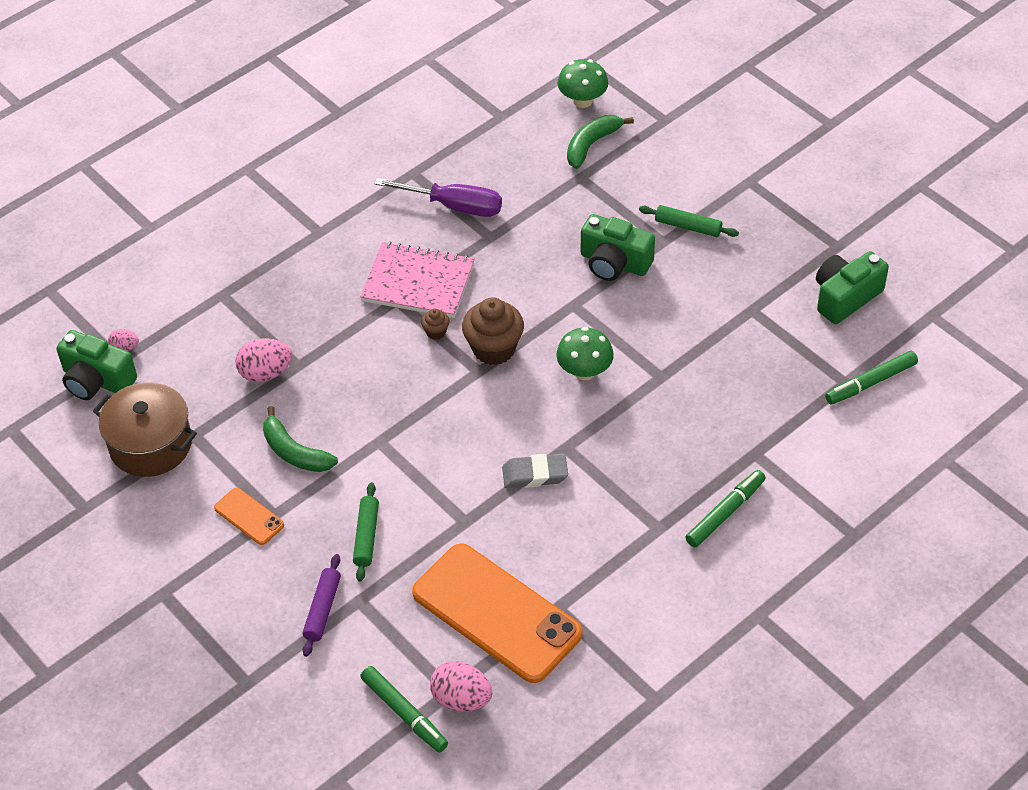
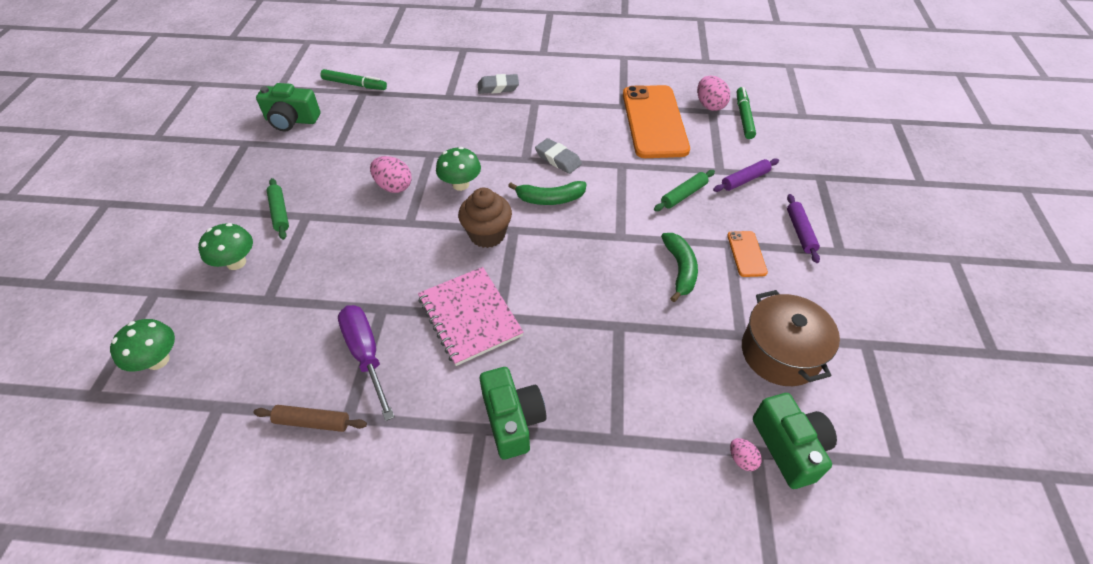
camera: 135 degrees left, 0 degrees up
pink egg [235,338,292,382] -> pink egg moved to [370,156,412,193]
brown cupcake [421,309,450,340] -> none
green banana [567,115,634,169] -> green banana moved to [508,181,587,205]
green camera [581,214,655,281] -> green camera moved to [480,367,547,460]
green marker [685,470,766,547] -> grey eraser [478,74,519,94]
none -> green mushroom [198,223,253,270]
none -> brown rolling pin [253,405,367,432]
none -> purple rolling pin [787,194,820,263]

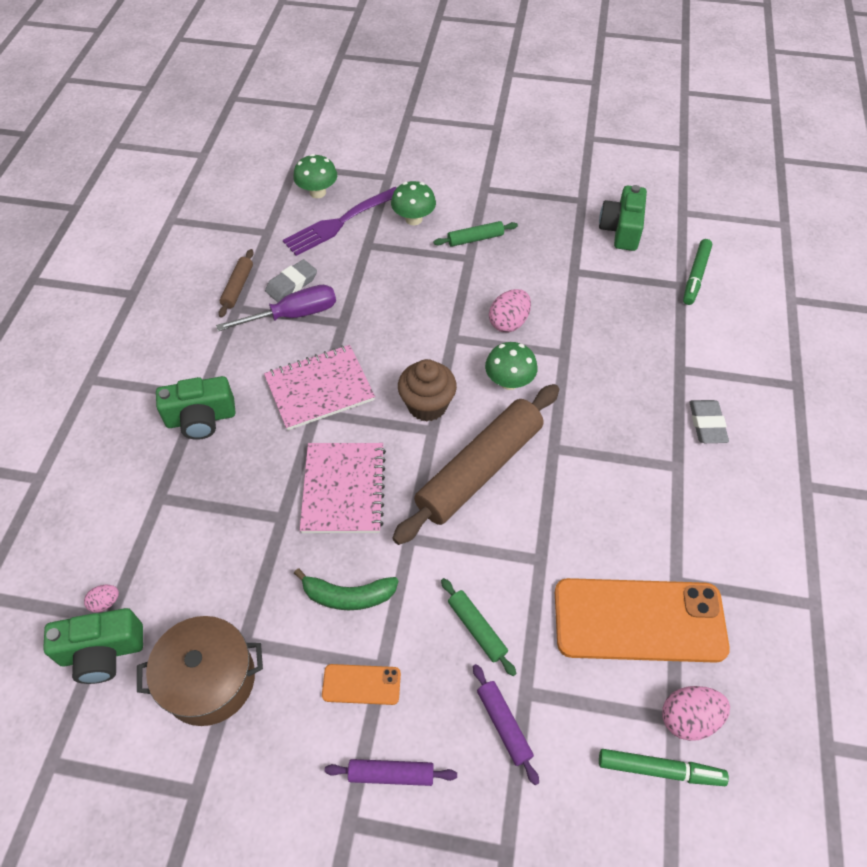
camera: 95 degrees right, 5 degrees up
green banana [508,181,587,205] -> brown rolling pin [392,384,559,545]
grey eraser [535,138,582,174] -> grey eraser moved to [265,259,317,302]
none -> purple fork [283,187,397,256]
none -> pink notebook [300,443,386,533]

